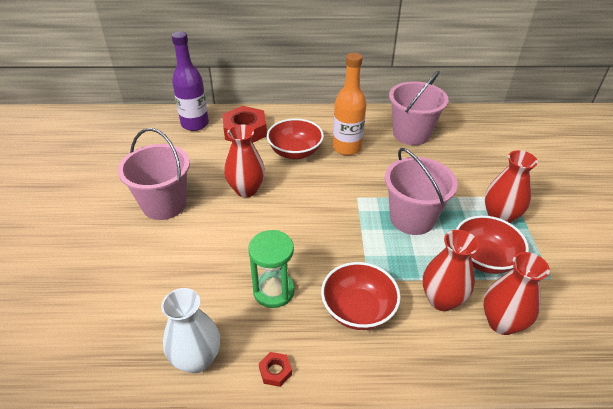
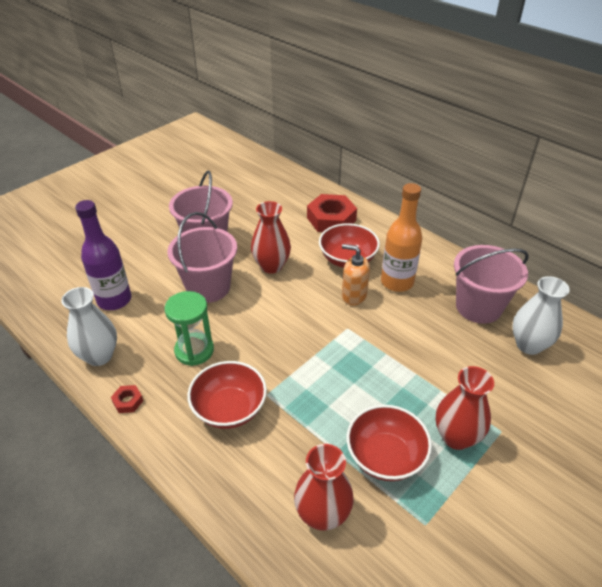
camera: 45 degrees right, 0 degrees up
purple bottle [172,31,209,131] -> purple bottle moved to [75,200,132,310]
pink bucket [385,148,458,235] -> pink bucket moved to [167,212,237,303]
red vase [423,230,479,311] -> none
none -> orange soap dispenser [342,244,370,305]
none -> white vase [512,276,570,355]

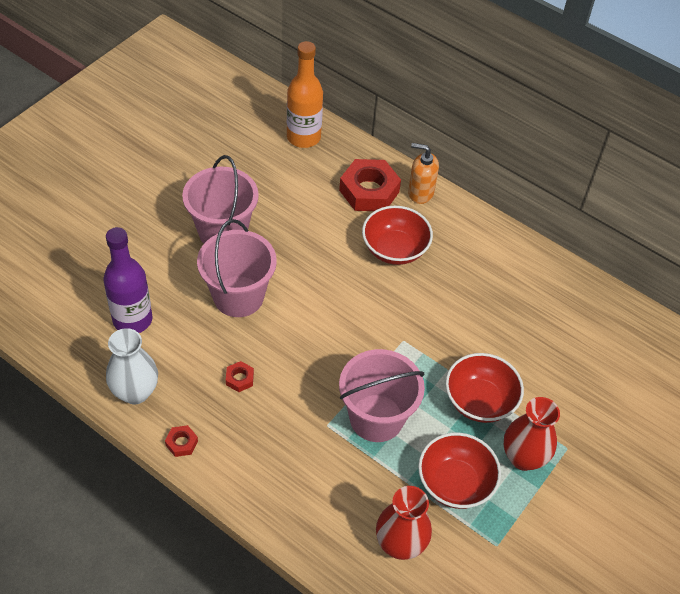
camera: 10 degrees left, 10 degrees up
green hourglass [164,291,214,366] -> red nut [226,361,254,392]
red bowl [187,361,267,429] -> red bowl moved to [445,353,524,423]
red vase [251,201,291,274] -> none
orange soap dispenser [342,244,370,305] -> orange soap dispenser moved to [408,143,439,204]
orange bottle [381,183,422,292] -> orange bottle moved to [287,41,323,148]
pink bucket [454,245,529,324] -> pink bucket moved to [339,349,425,442]
white vase [512,276,570,355] -> none

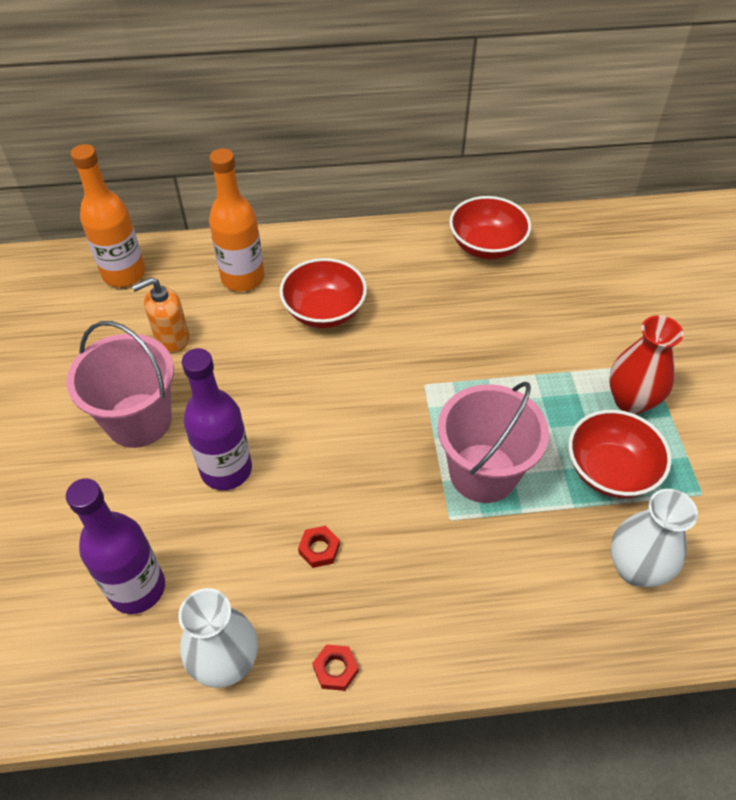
camera: 40 degrees left, 0 degrees up
pink bucket [197,219,277,317] -> purple bottle [182,348,252,490]
red nut [339,159,401,211] -> orange bottle [209,148,264,291]
red vase [376,486,432,560] -> white vase [611,489,698,587]
orange soap dispenser [408,143,439,204] -> orange soap dispenser moved to [132,277,189,353]
red bowl [445,353,524,423] -> red bowl moved to [449,196,531,259]

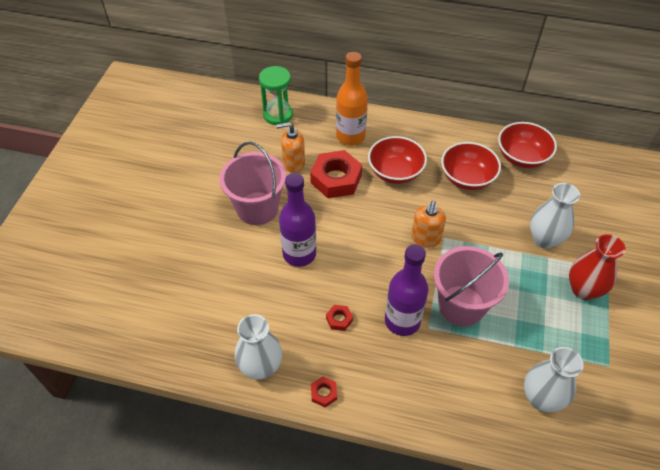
camera: 20 degrees right, 0 degrees up
purple bottle [66,478,165,614] -> purple bottle moved to [385,244,429,336]
orange bottle [71,144,145,287] -> green hourglass [259,66,293,125]
red bowl [568,410,672,498] -> red bowl moved to [441,142,501,190]
none -> red nut [310,150,362,198]
none -> orange soap dispenser [411,201,446,248]
none -> white vase [530,183,580,249]

